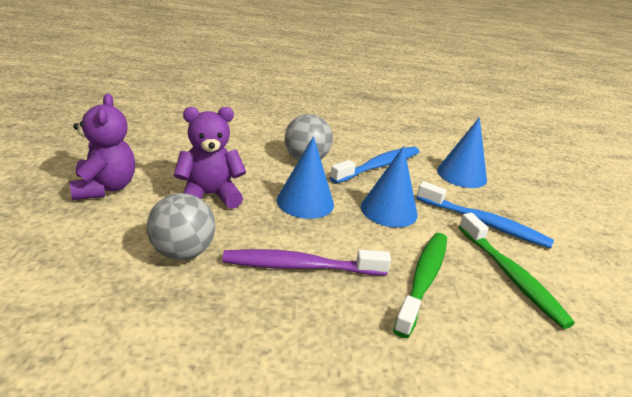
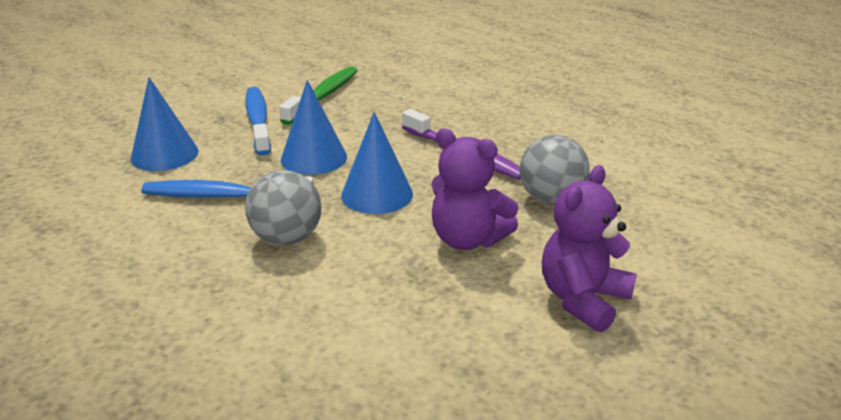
camera: 130 degrees left, 0 degrees up
green toothbrush [393,233,447,338] -> none

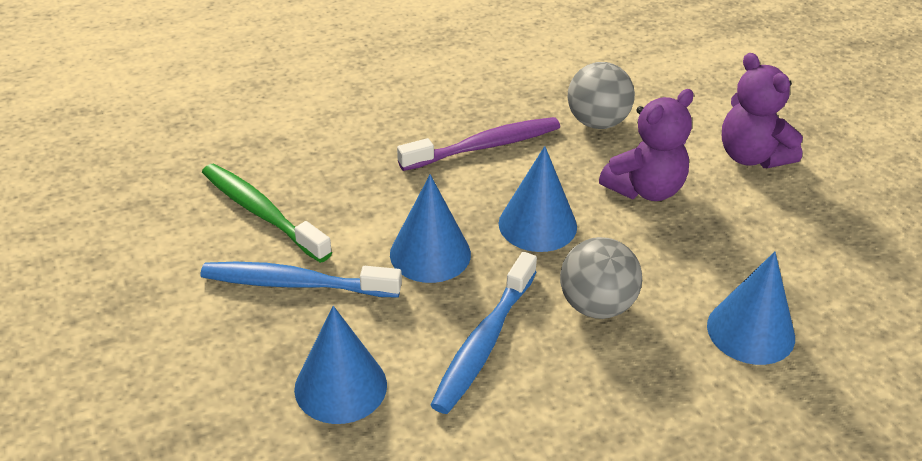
camera: 70 degrees left, 10 degrees up
none -> blue cone [707,252,795,365]

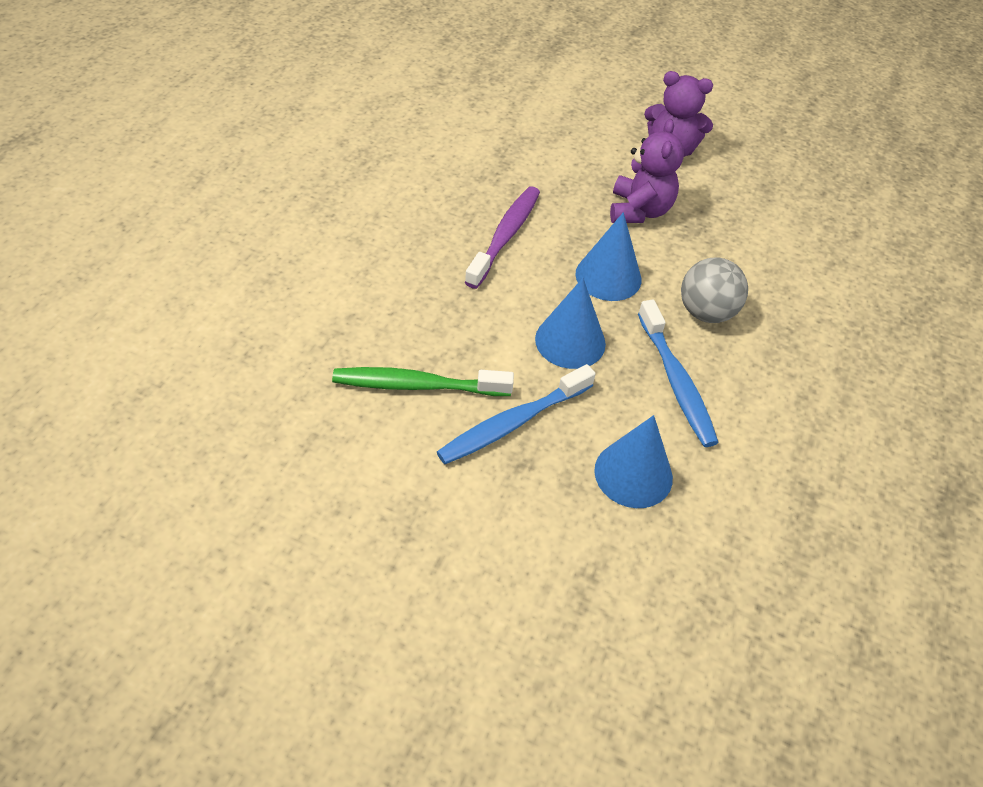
camera: 45 degrees left, 10 degrees up
grey ball [568,62,635,129] -> none
blue cone [707,252,795,365] -> none

